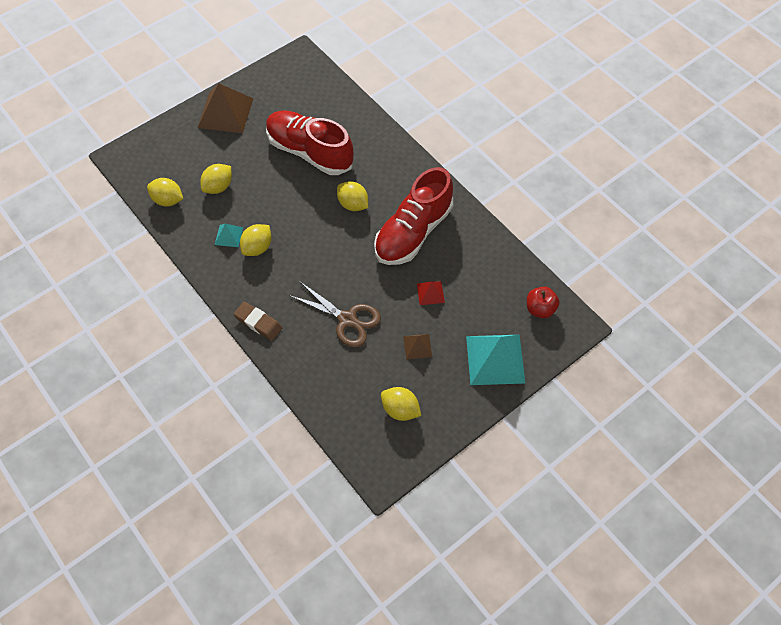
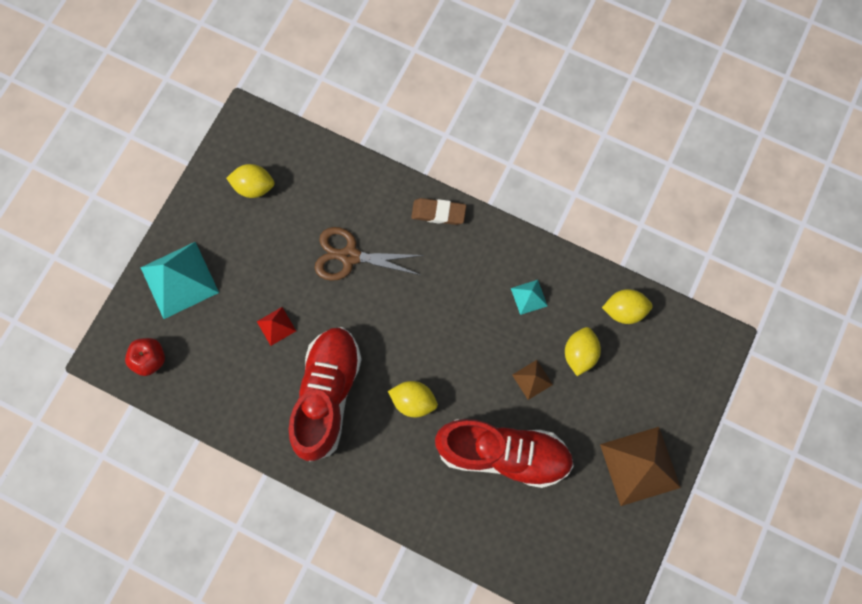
camera: 155 degrees right, 15 degrees up
yellow lemon [240,224,271,256] -> none
brown pyramid [403,334,432,360] -> brown pyramid moved to [512,360,553,400]

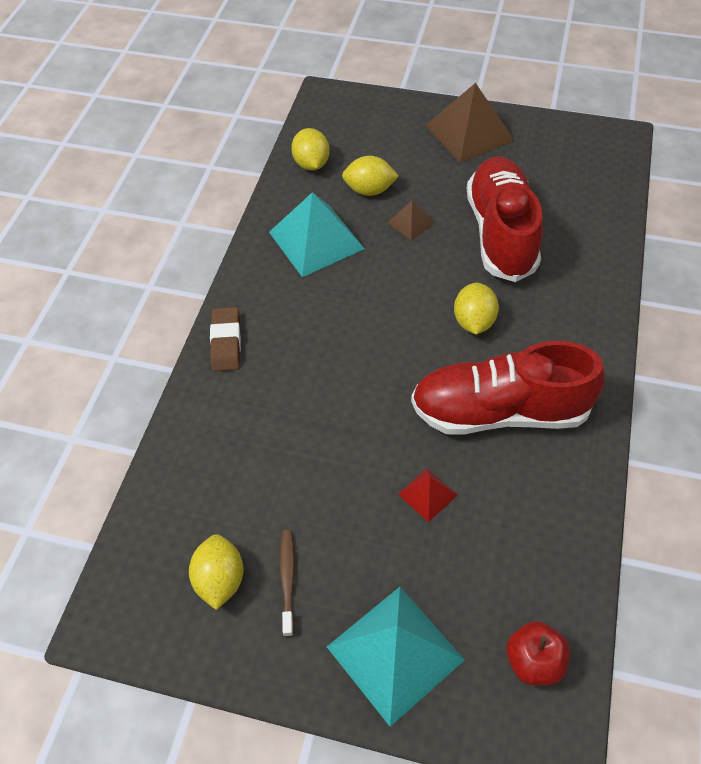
camera: 100 degrees left, 20 degrees down
brown scissors [315,227,424,281] -> none
turquoise pyramid [511,280,548,315] -> turquoise pyramid [269,192,365,277], size x2.08
none -> brown toothbrush [280,530,295,637]

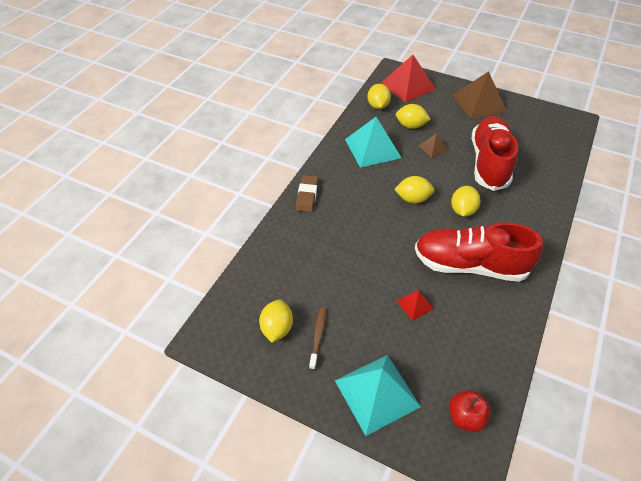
camera: 10 degrees right, 5 degrees down
none -> red pyramid [381,55,436,103]
none -> yellow lemon [394,176,434,204]

